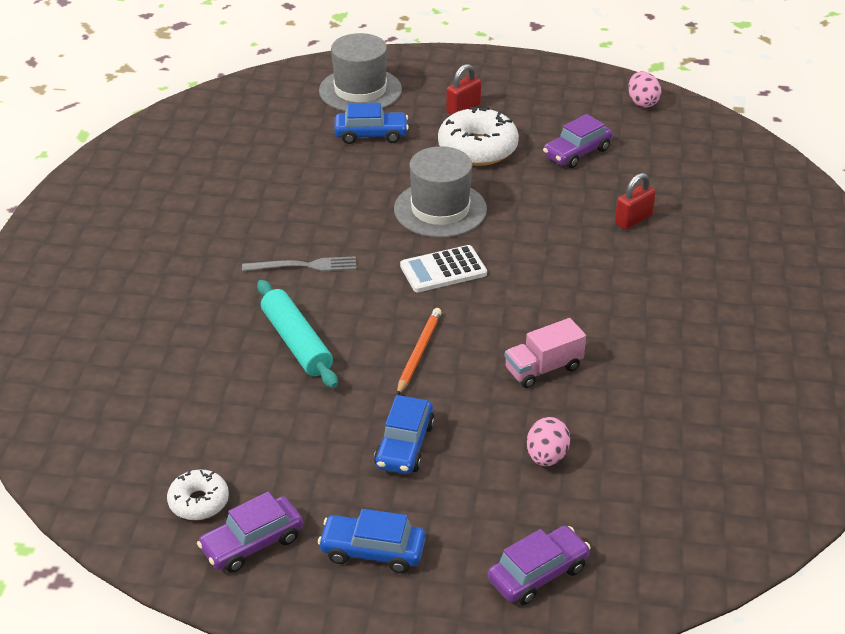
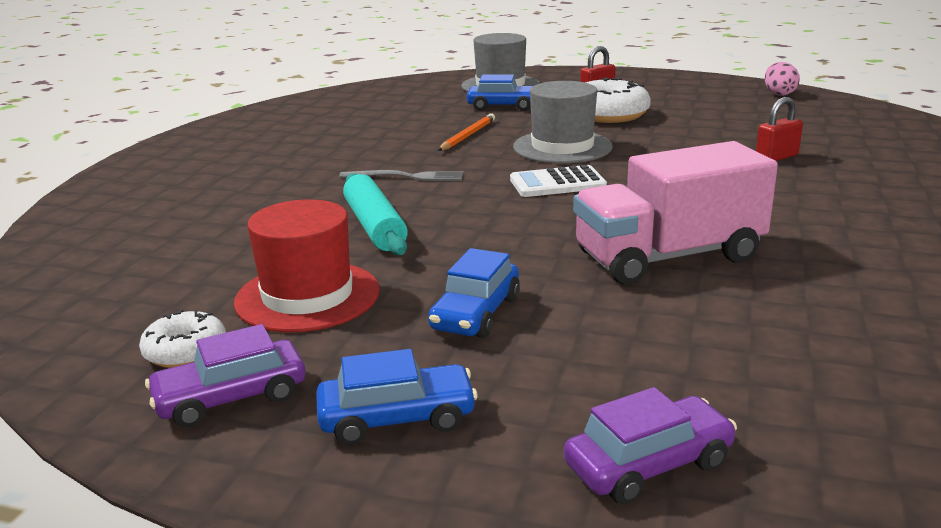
camera: 10 degrees right, 15 degrees down
blue car [318,509,426,573] -> blue car turned 150 degrees clockwise [316,349,478,445]
orange pencil [397,308,442,395] -> orange pencil moved to [438,113,495,151]
pink truck [505,318,586,388] -> pink truck [573,141,778,284], size x1.87
pink egg [527,417,570,466] -> none
purple car [543,114,613,168] -> none
none -> red hat [234,199,380,332]

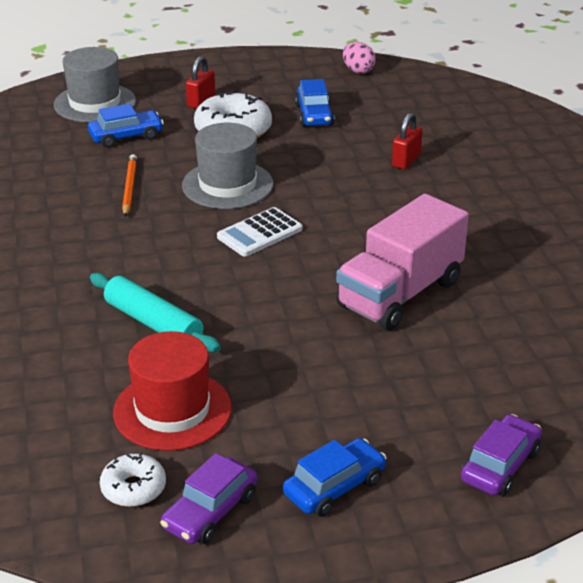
camera: 30 degrees left, 10 degrees up
grey fork [339,170,463,181] -> none
blue car [428,248,520,338] -> blue car moved to [295,79,334,127]

